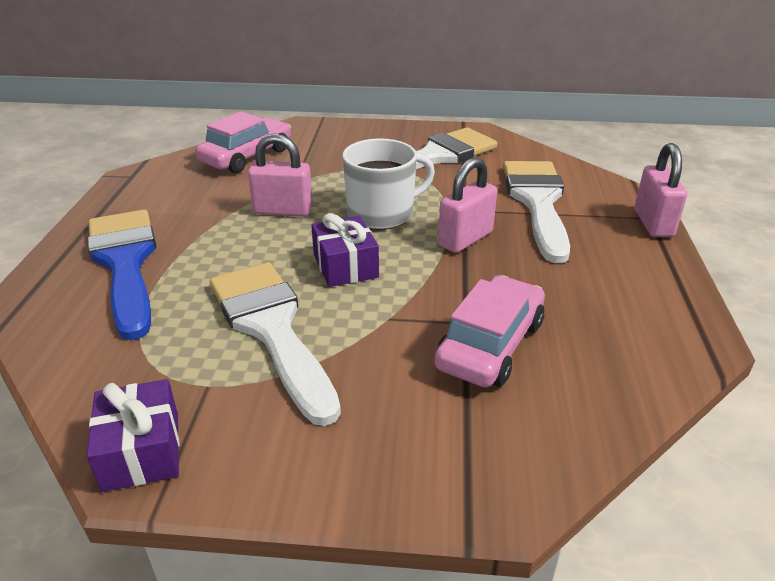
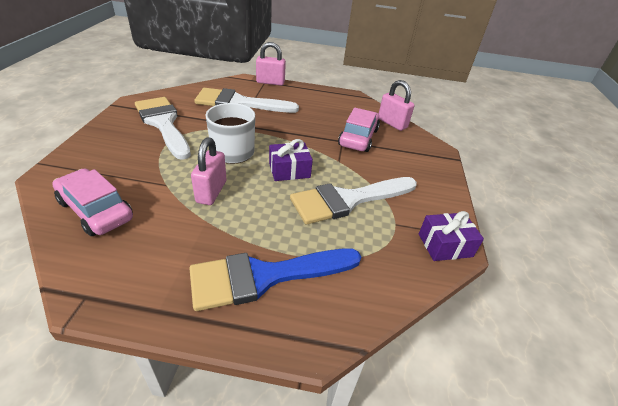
camera: 90 degrees left, 5 degrees up
pink car [434,275,545,387] -> pink car turned 75 degrees clockwise [338,108,380,152]
pink padlock [438,157,497,253] -> pink padlock moved to [379,80,414,131]

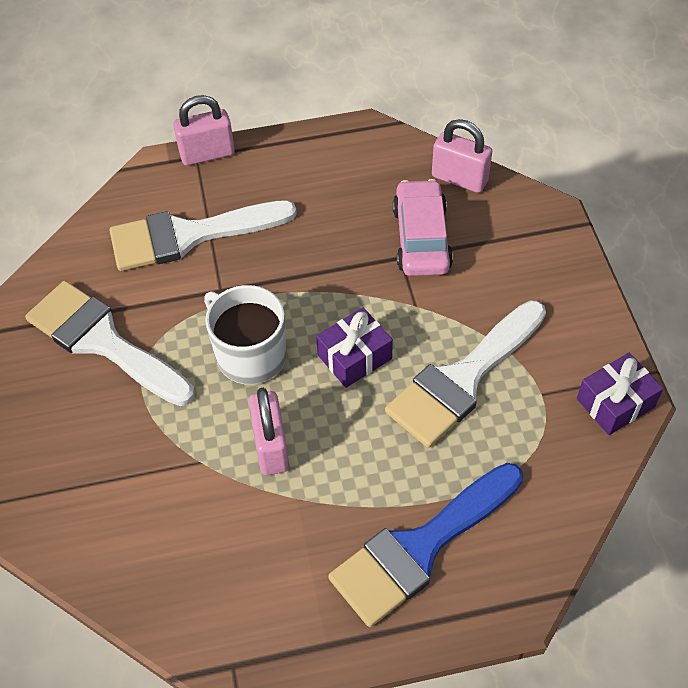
camera: 15 degrees left, 15 degrees up
pink car [52,168,133,236] -> none

